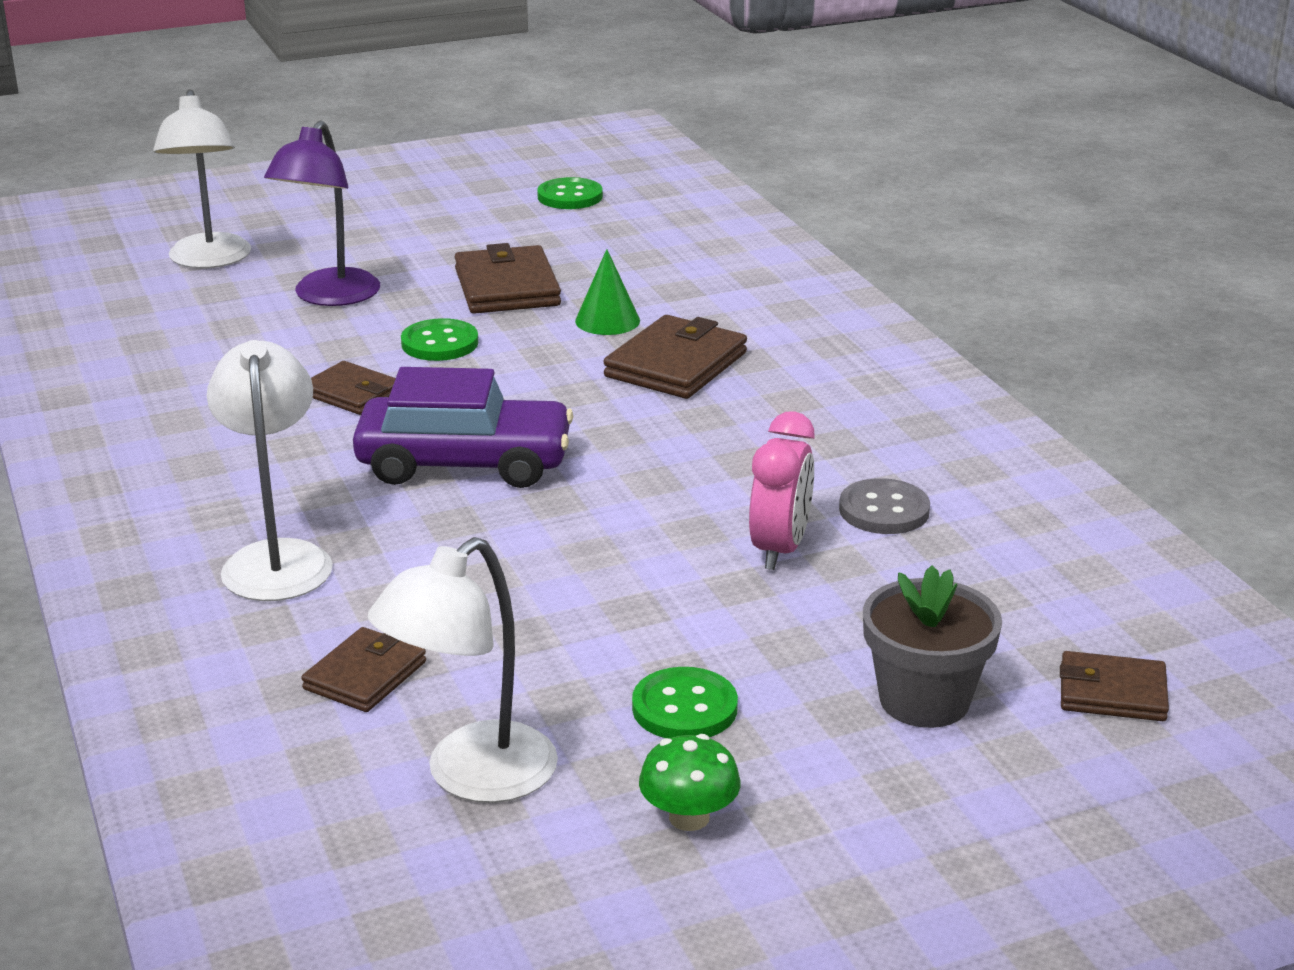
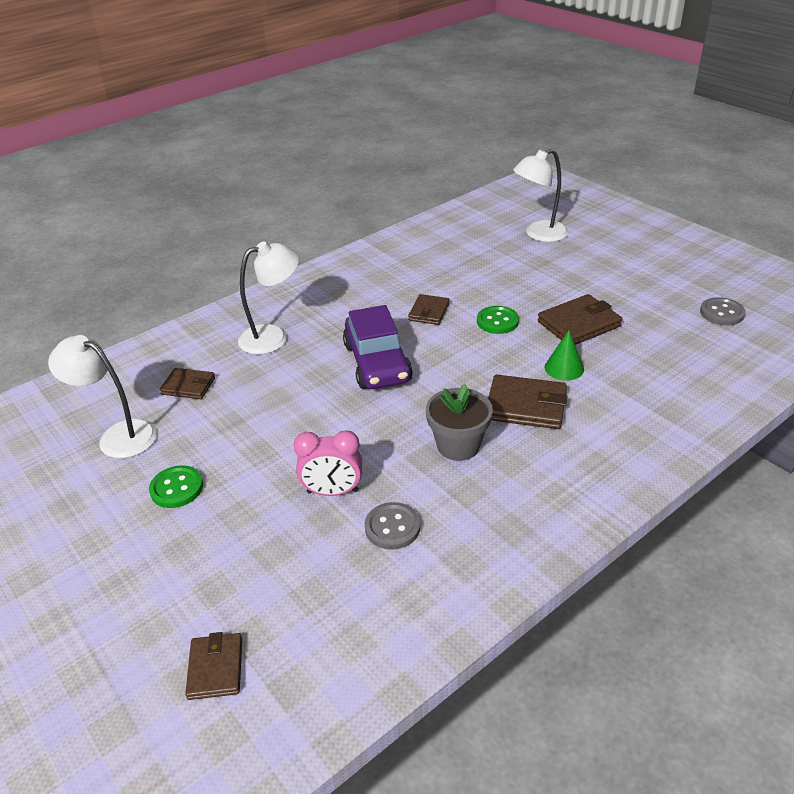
camera: 75 degrees right, 10 degrees up
purple lamp [264,120,380,306] -> none
green button [537,177,603,209] -> grey button [700,297,745,325]
green mushroom [639,734,741,831] -> none
grey flower pot [863,565,1002,728] -> grey flower pot moved to [426,384,493,461]

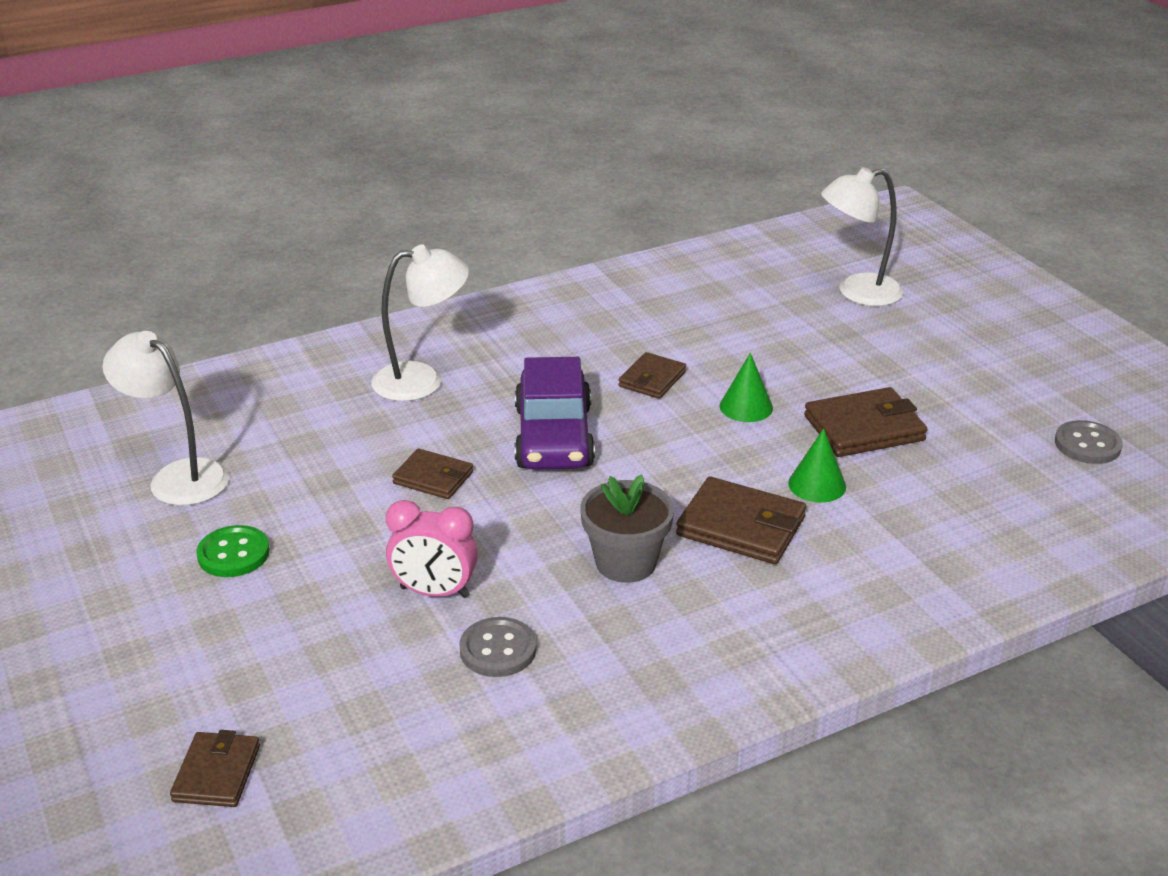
camera: 10 degrees right, 5 degrees down
brown wallet [160,368,215,399] -> brown wallet moved to [392,449,473,499]
green button [477,306,519,334] -> green cone [720,353,773,422]

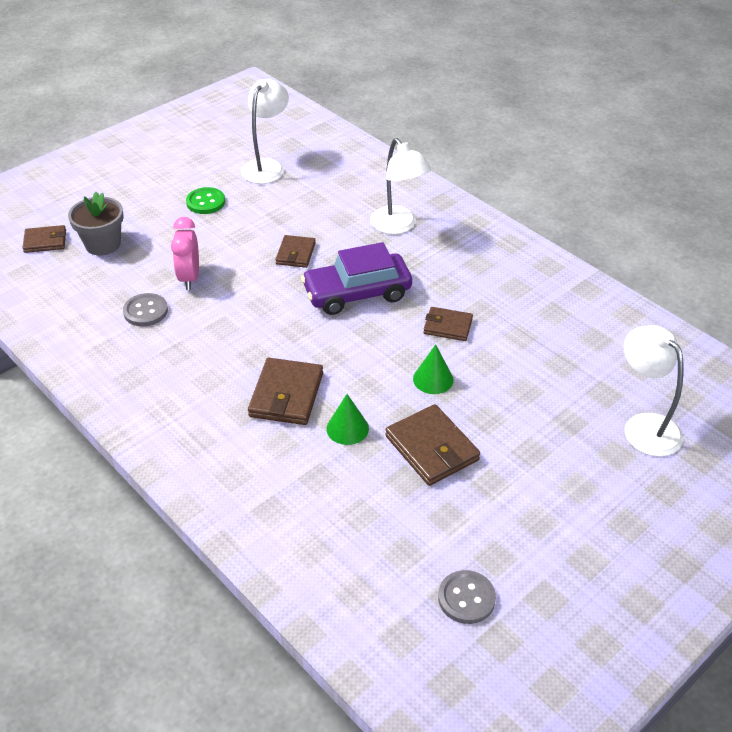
camera: 75 degrees right, 10 degrees up
grey flower pot [580,474,674,583] -> grey flower pot moved to [68,192,124,255]

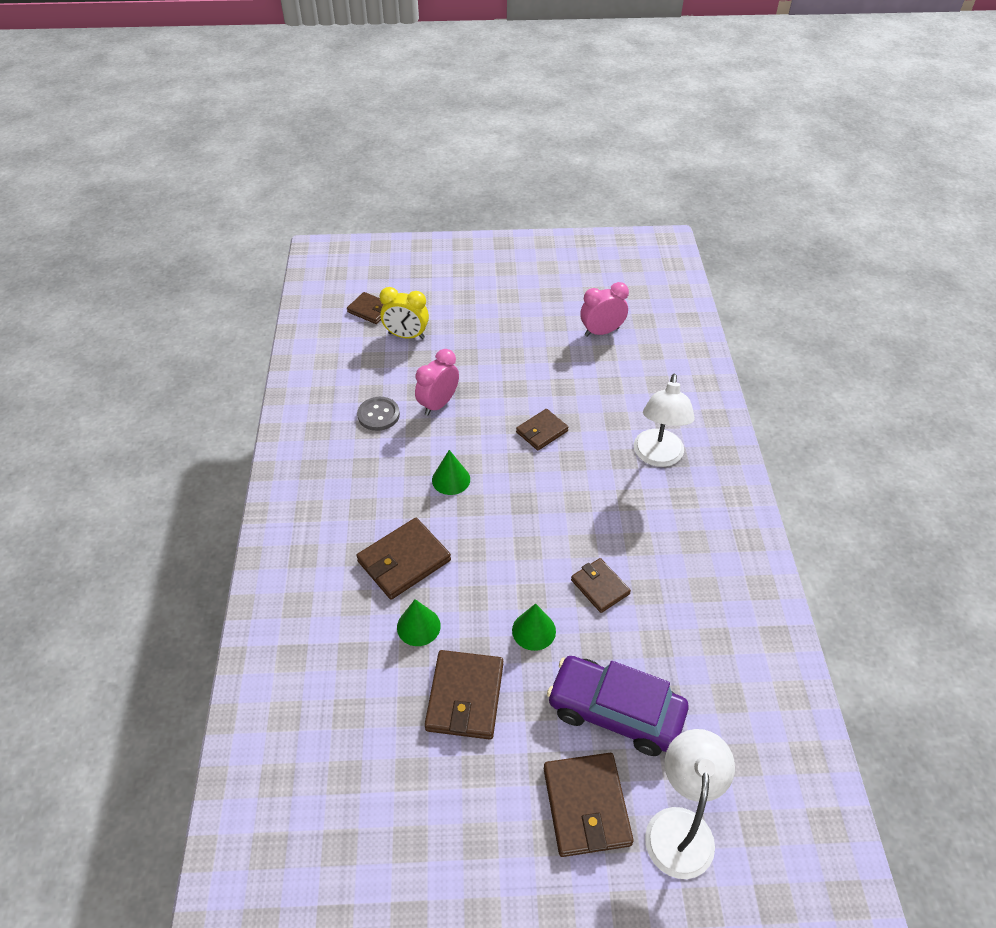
camera: 40 degrees right, 5 degrees up
grey flower pot [68,192,124,255] -> yellow clock [380,287,429,339]
green button [186,187,225,214] -> none
white lamp [241,79,289,184] -> pink clock [580,282,629,337]
purple car [301,242,412,315] -> purple car moved to [547,656,688,756]
grey button [438,570,496,624] -> none
none -> green cone [432,450,470,495]
none -> brown wallet [544,753,634,857]

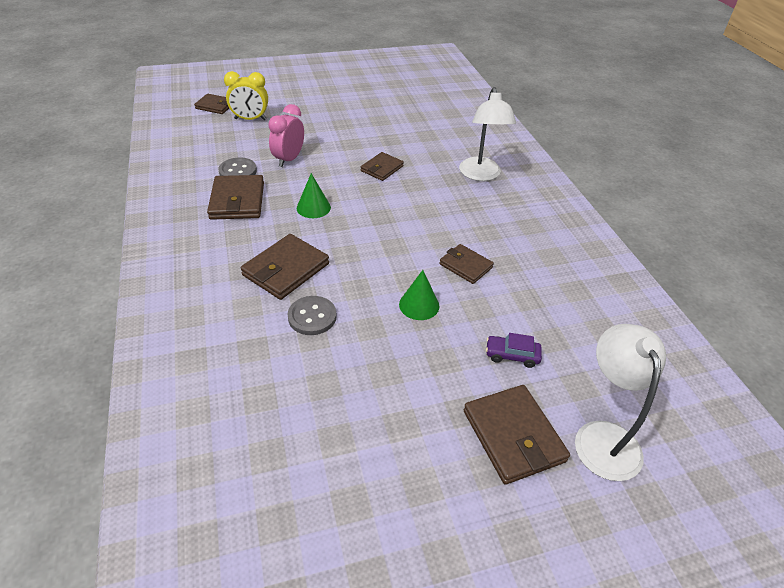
camera: 15 degrees left, 5 degrees down
green cone [397,599,441,646] -> grey button [288,296,336,335]
brown wallet [425,650,503,740] -> brown wallet moved to [207,175,264,220]
purple car [547,656,688,756] -> purple car [486,333,542,368], size x0.44
pink clock [580,282,629,337] -> none

